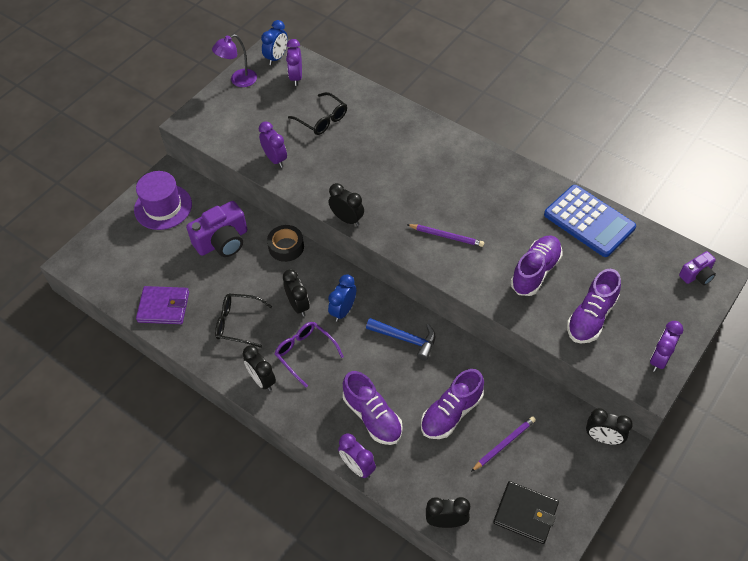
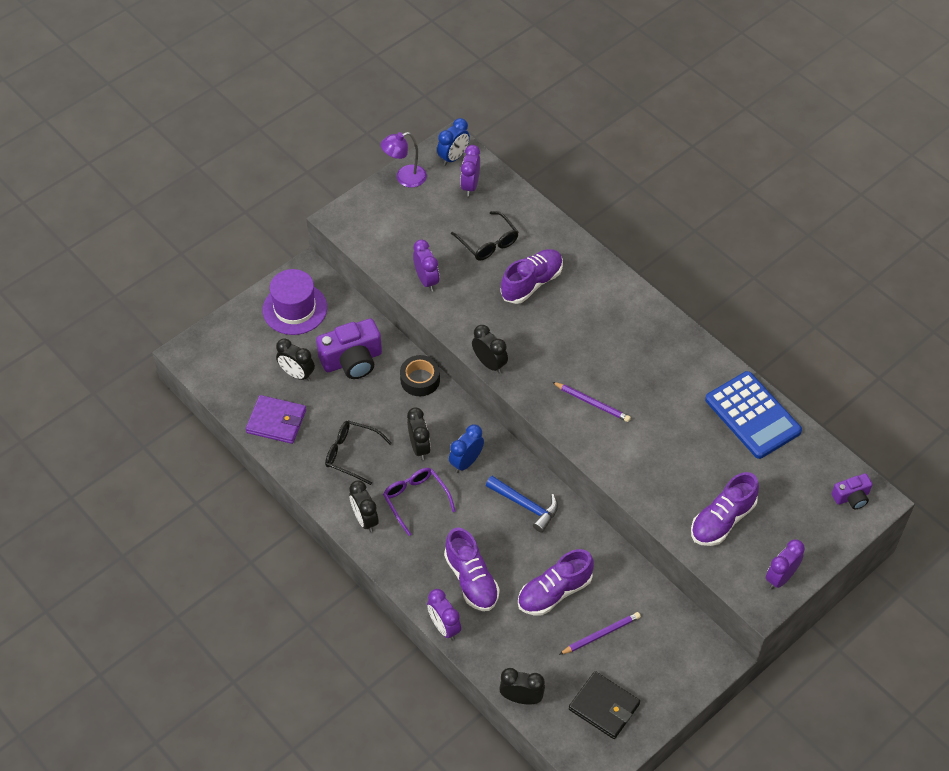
camera: 10 degrees right, 0 degrees up
purple shoe [511,235,562,296] -> purple shoe moved to [500,249,563,304]
black clock [586,408,633,445] -> black clock moved to [276,338,315,381]

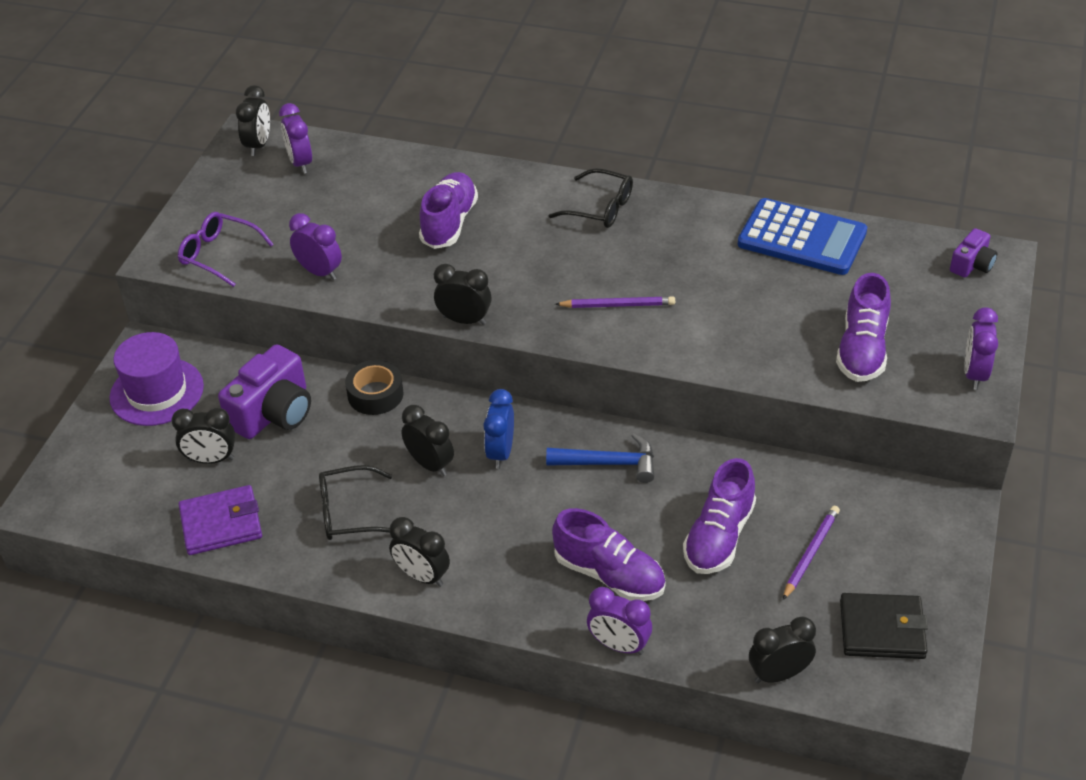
camera: 30 degrees left, 10 degrees down
purple lamp [381,132,427,188] -> none
purple glasses [383,468,456,536] -> purple glasses moved to [178,212,274,287]
blue clock [437,118,470,166] -> black clock [236,85,270,156]
black glasses [451,211,519,261] -> black glasses moved to [548,168,633,228]

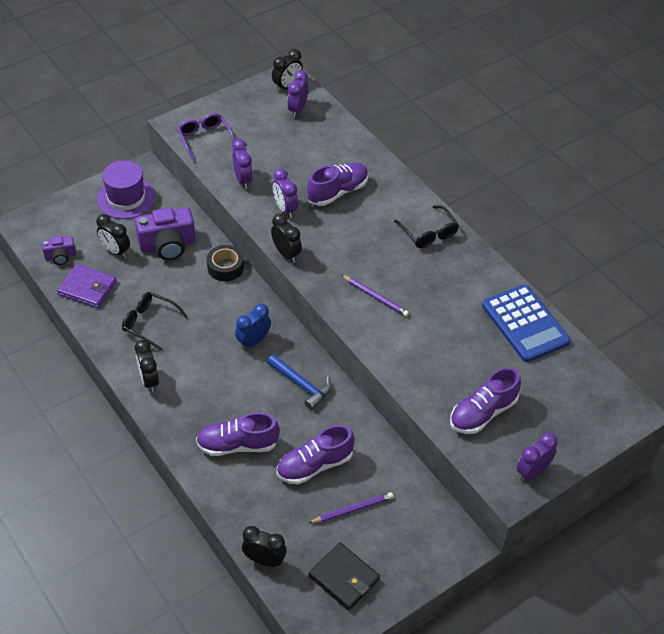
camera: 35 degrees right, 5 degrees up
black clock [401,405,454,476] -> none
purple shoe [552,508,666,601] -> purple shoe turned 105 degrees clockwise [196,412,280,456]
purple clock [587,587,652,655] -> purple clock moved to [273,168,298,218]
purple camera [950,228,997,277] -> purple camera moved to [42,236,76,265]

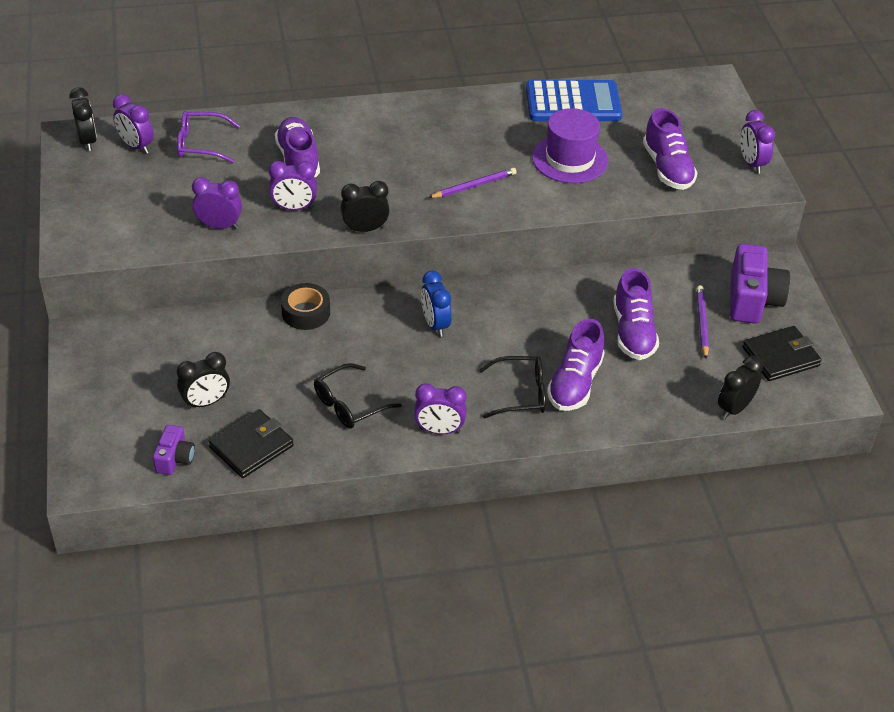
camera: 65 degrees left, 5 degrees down
purple wallet [57,264,117,308] -> black wallet [208,409,294,478]
purple hat [97,160,156,219] -> purple hat moved to [532,108,608,183]
purple camera [135,207,196,260] -> purple camera moved to [730,244,790,323]
black clock [135,340,159,392] -> purple clock [414,383,467,434]
purple glasses [178,113,235,162] -> purple glasses moved to [177,111,240,163]
blue hammer [267,354,332,410] -> none
black glasses [394,205,459,248] -> black glasses moved to [479,356,546,418]

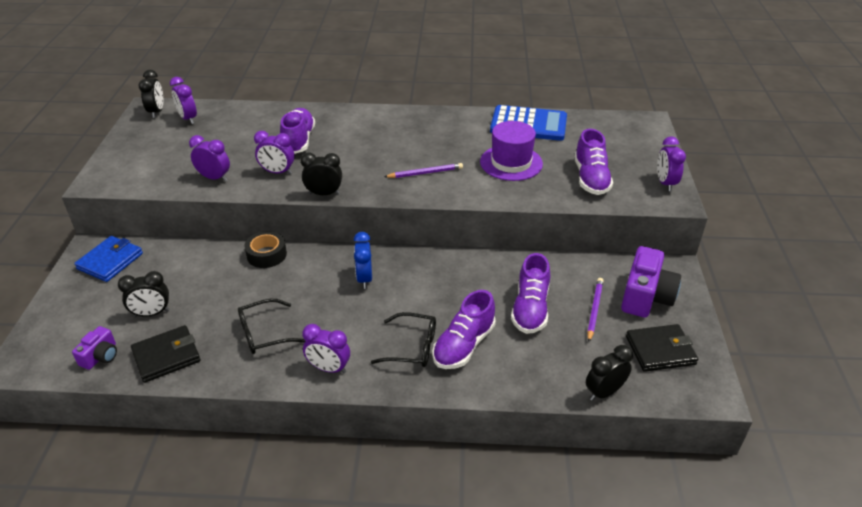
camera: 15 degrees right, 5 degrees down
purple glasses [177,111,240,163] -> none
none -> blue wallet [74,236,143,282]

